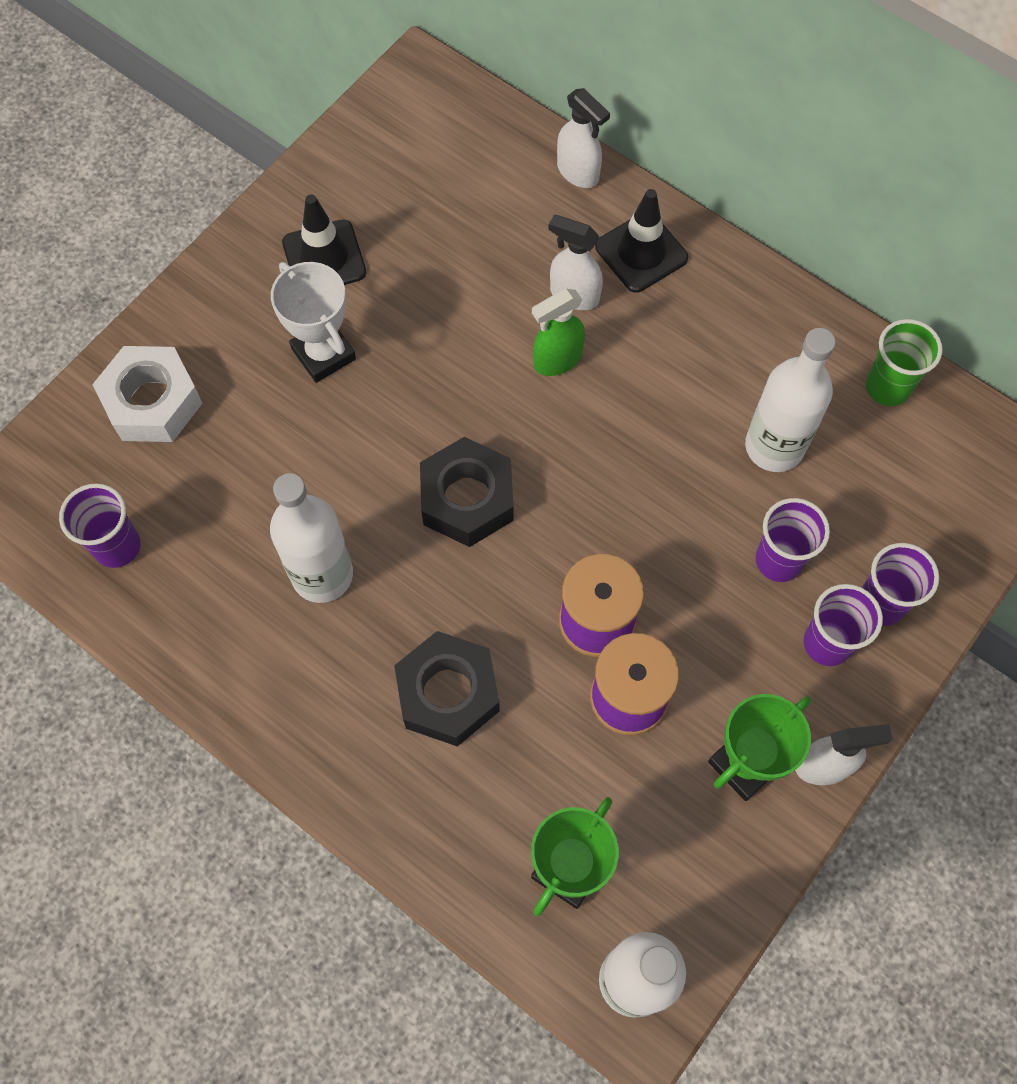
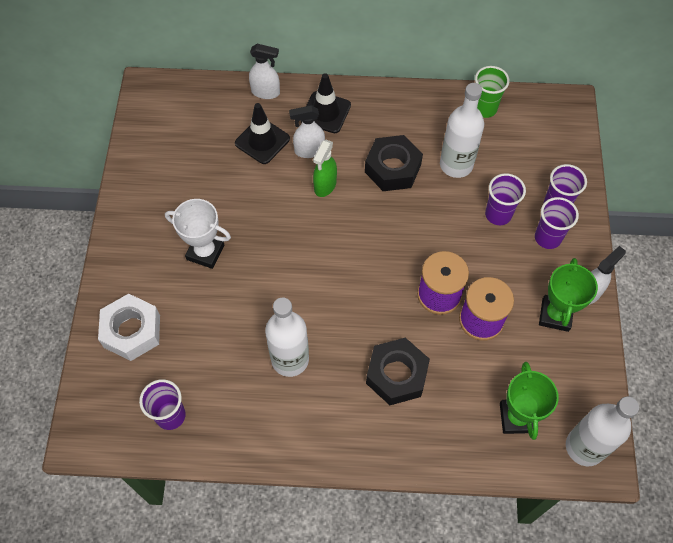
camera: 35 degrees left, 5 degrees down
black traffic cone [282,195,366,285] -> black traffic cone moved to [235,103,290,164]
black nut [420,437,514,547] -> black nut moved to [365,135,423,191]

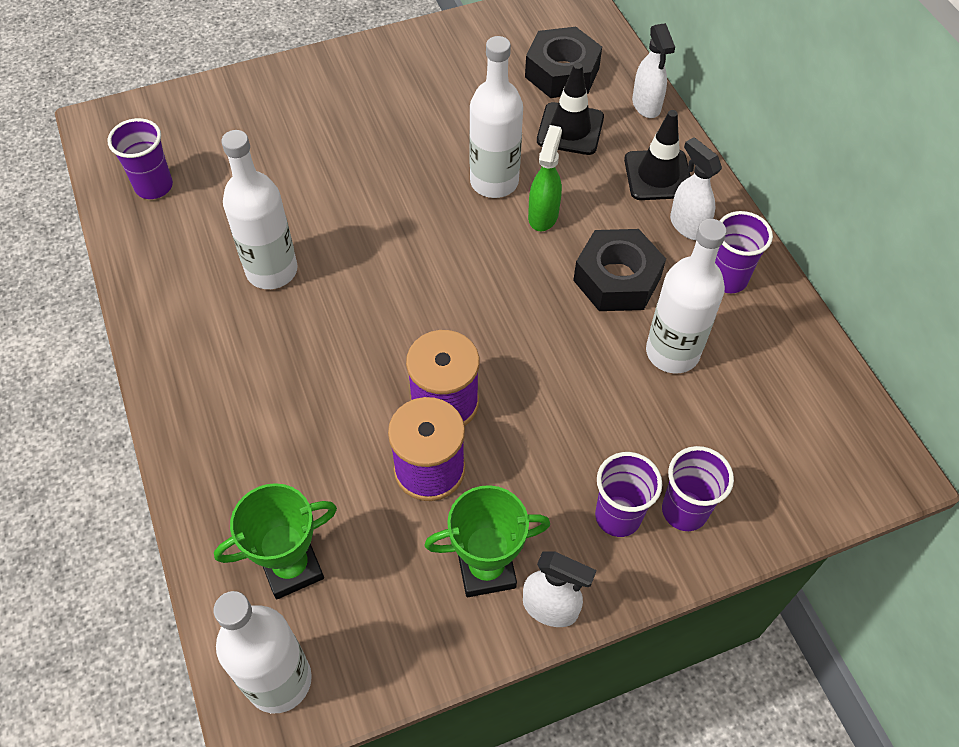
camera: 65 degrees right, 5 degrees down
white nut [98,294,160,361] -> none
white trophy [165,199,231,269] -> none
white spray bottle [289,105,325,158] -> white spray bottle moved to [670,137,722,240]
green spray bottle [313,140,337,197] -> green spray bottle turned 105 degrees clockwise [528,125,562,231]
black nut [366,338,430,405] -> black nut moved to [525,27,602,98]
green cup [475,66,510,118] -> none
purple cup [485,173,526,225] -> purple cup moved to [715,211,773,293]
none -> white bottle [469,36,523,198]

